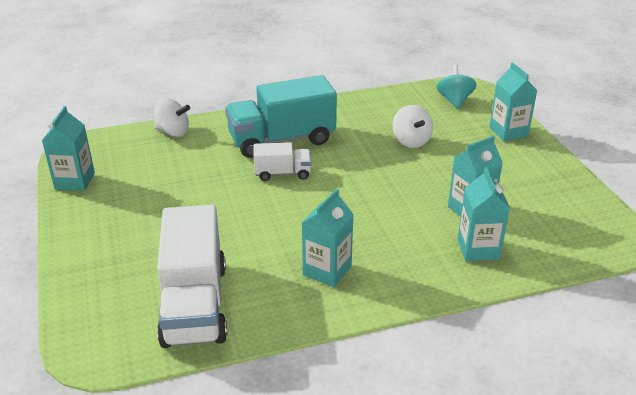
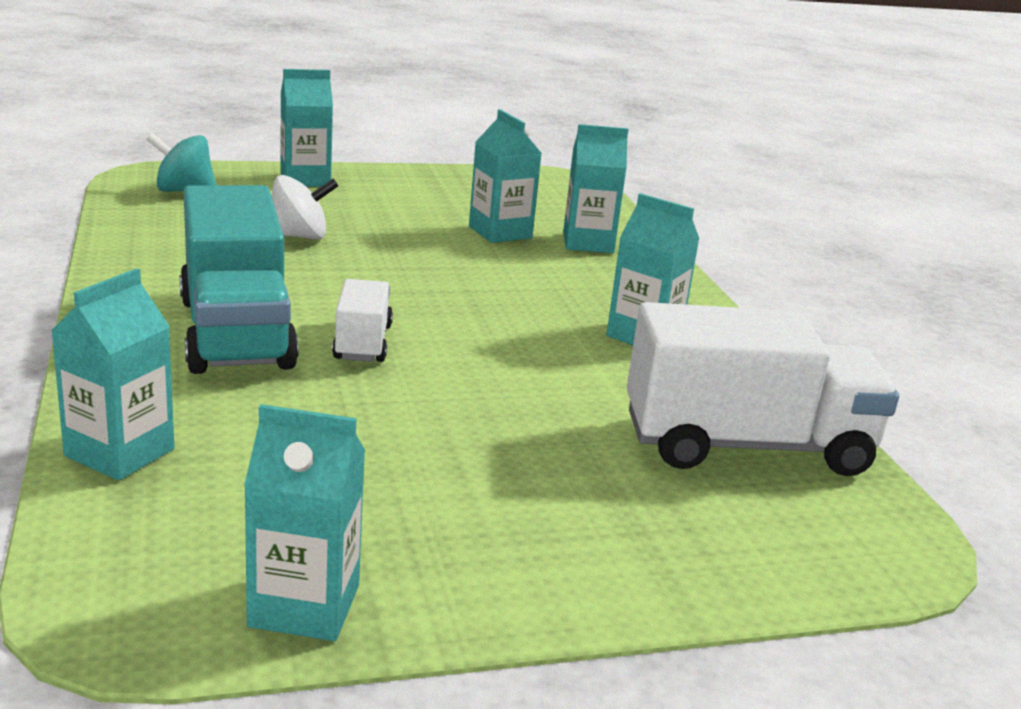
camera: 90 degrees left, 10 degrees down
white spinning top [154,98,190,137] -> turquoise carton [51,268,175,481]

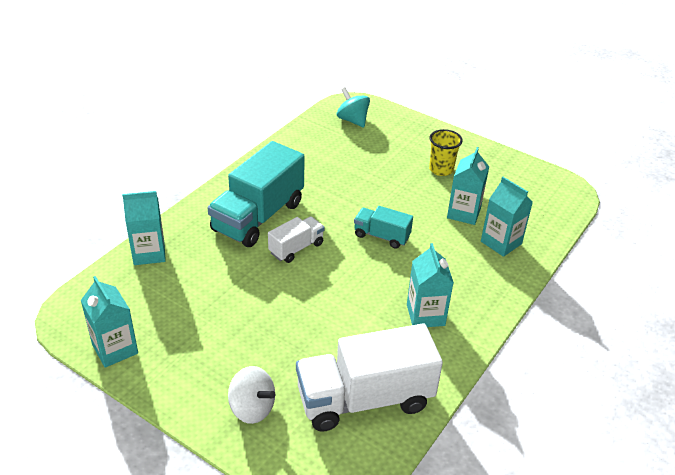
camera: 50 degrees right, 15 degrees up
white spinning top [272,175,338,240] -> white spinning top moved to [228,366,275,424]
turquoise carton [280,69,333,187] -> none
white truck [627,302,899,476] -> white truck turned 120 degrees clockwise [296,324,443,432]
none -> turquoise truck [354,206,413,249]
none -> yellow cup [429,129,463,176]

